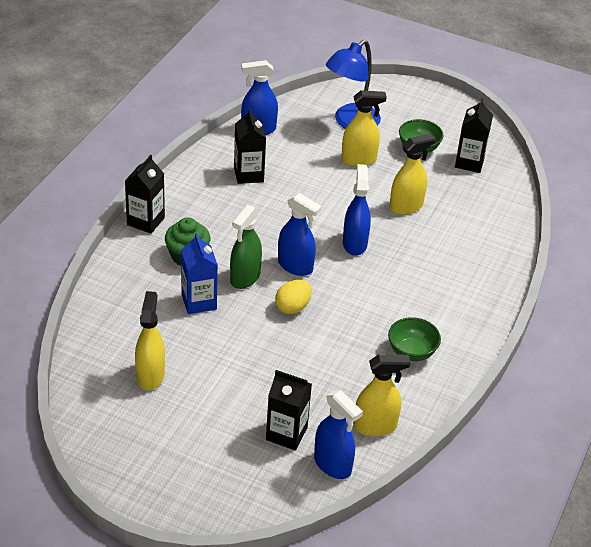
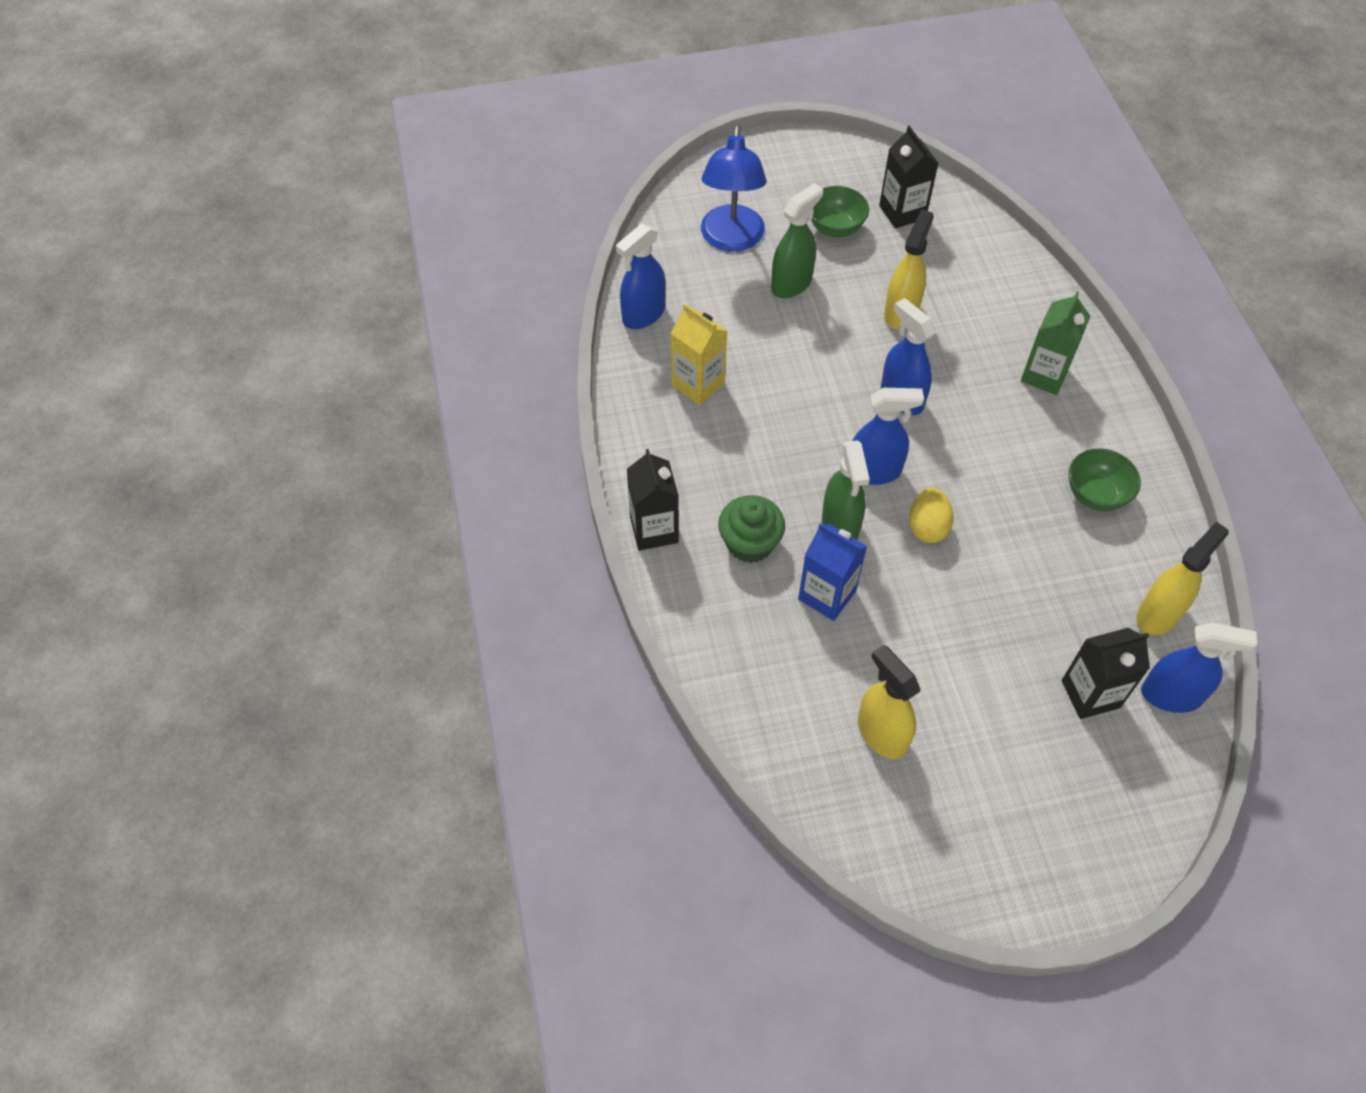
camera: 35 degrees left, 15 degrees up
black carton [234,109,266,184] -> yellow carton [671,304,727,405]
yellow spray bottle [341,90,387,167] -> green spray bottle [771,183,823,298]
none -> green carton [1021,291,1090,395]

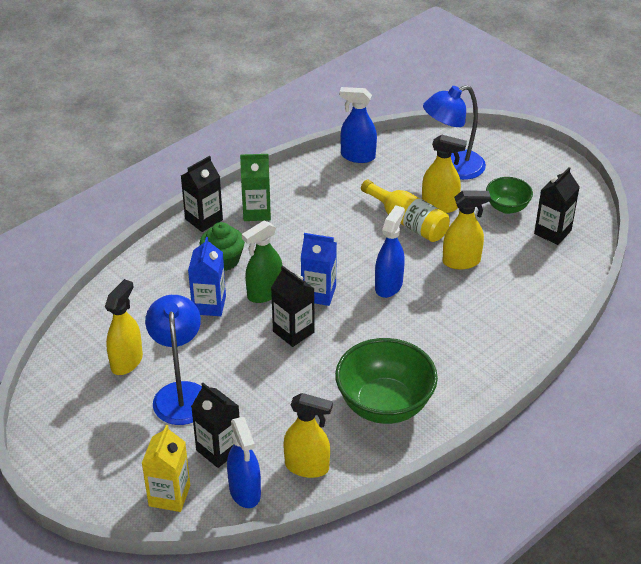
camera: 60 degrees right, 15 degrees down
yellow carton [671,304,727,405] -> yellow carton moved to [142,425,190,512]
green spray bottle [771,183,823,298] -> yellow spray bottle [422,134,467,213]
blue spray bottle [853,388,924,485] -> blue carton [301,233,337,306]
yellow egg [909,488,954,543] -> black carton [271,266,315,347]
green carton [1021,291,1090,395] -> green carton moved to [240,154,271,221]
green bowl [1069,448,1141,511] -> green bowl [335,338,438,424], size x1.84
none -> blue lamp [145,295,202,425]
none -> yellow bottle [361,180,450,242]

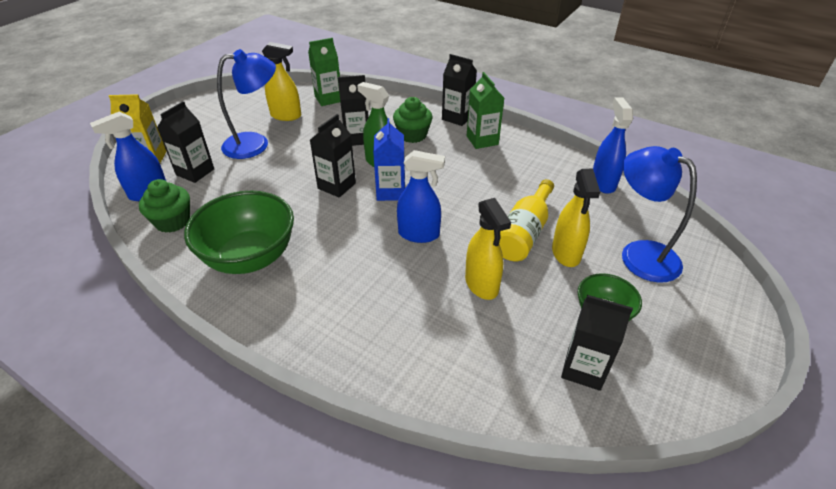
camera: 75 degrees right, 0 degrees up
blue carton [188,237,226,316] -> black carton [338,75,369,146]
yellow spray bottle [283,393,333,478] -> green cupcake [139,179,190,233]
none -> green carton [308,38,340,106]

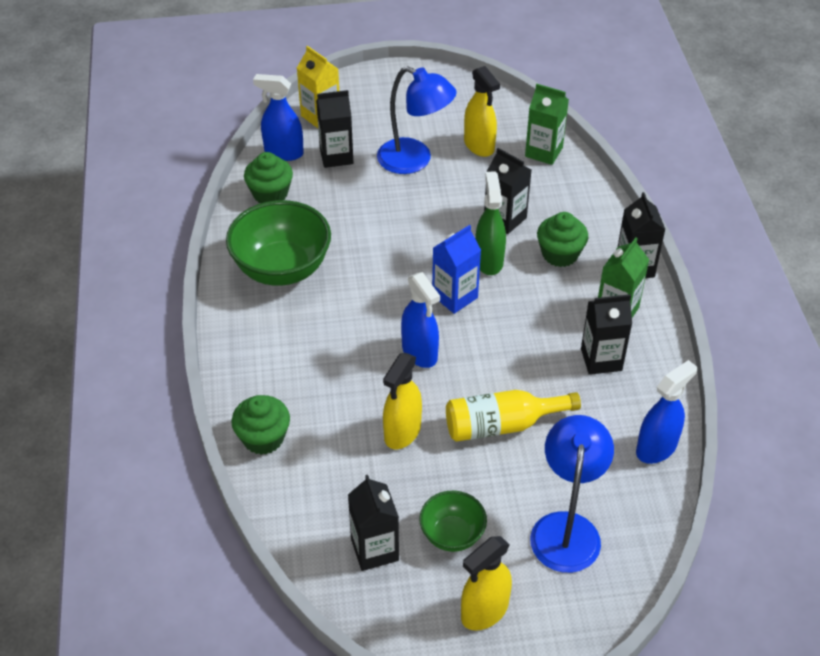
camera: 50 degrees right, 5 degrees up
black carton [310,114,356,198] -> black carton moved to [581,294,632,375]
yellow spray bottle [552,169,600,267] -> yellow spray bottle moved to [461,536,512,631]
none -> green cupcake [231,395,290,455]

